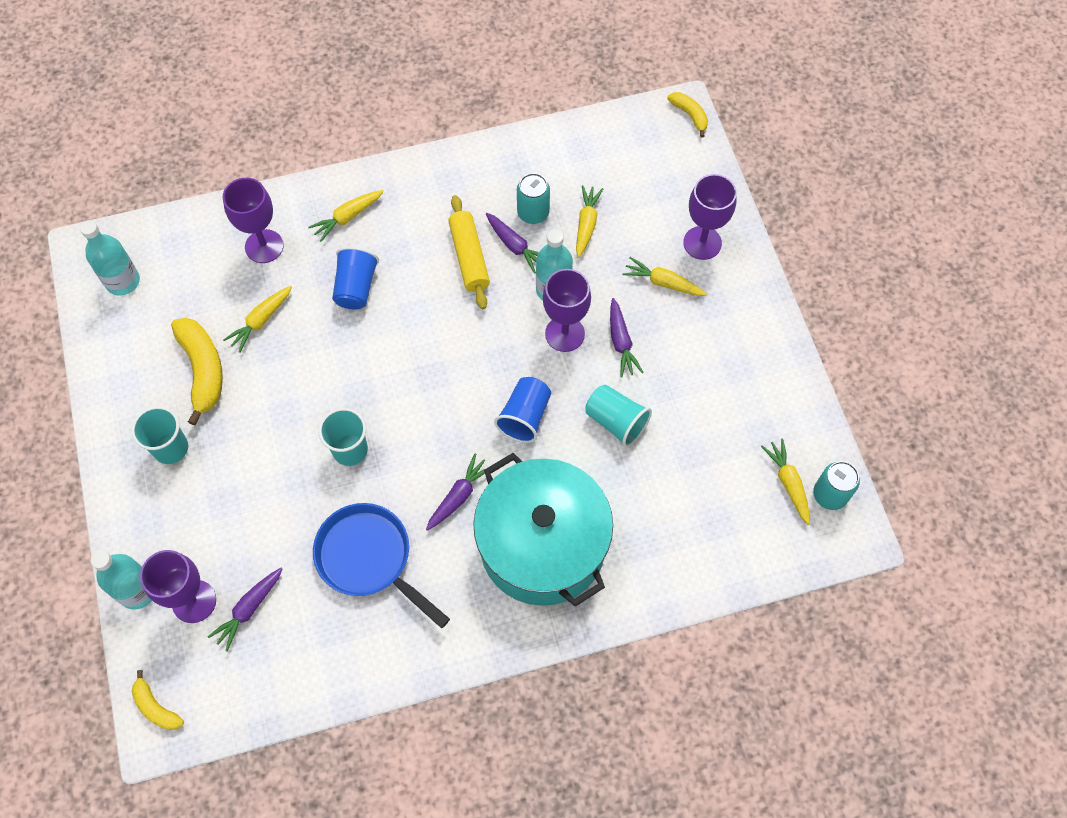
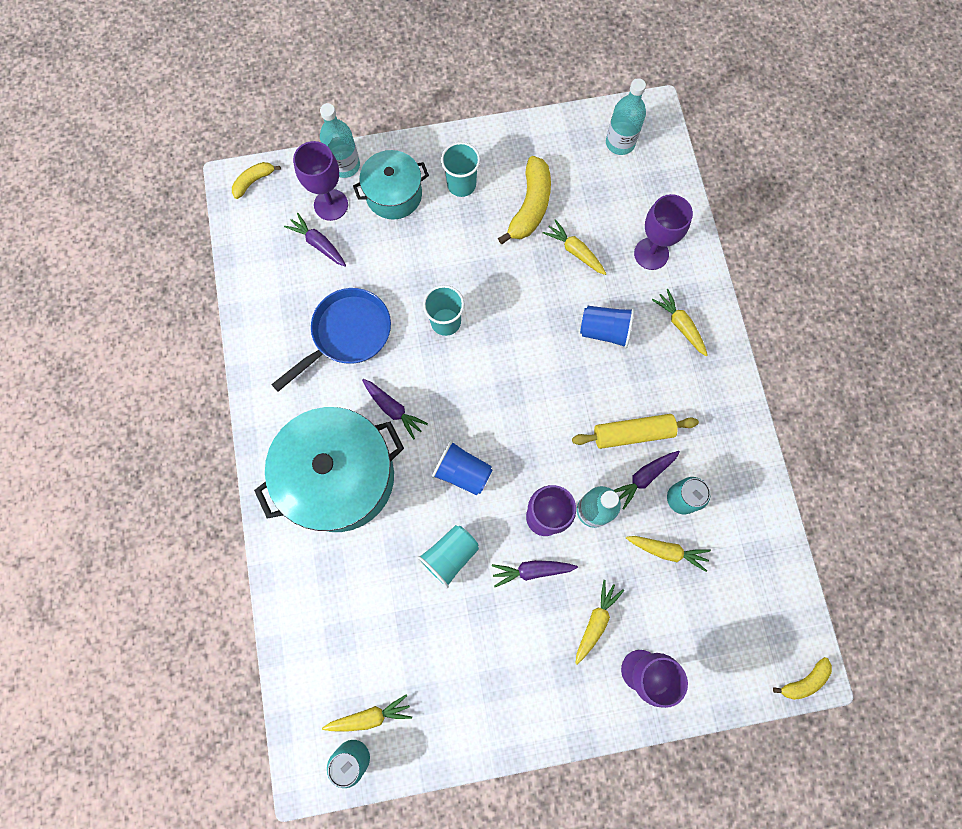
camera: 95 degrees right, 10 degrees up
yellow banana [171,318,223,426] -> yellow banana turned 60 degrees counterclockwise [498,156,551,244]
none -> turquoise pot [353,150,429,220]

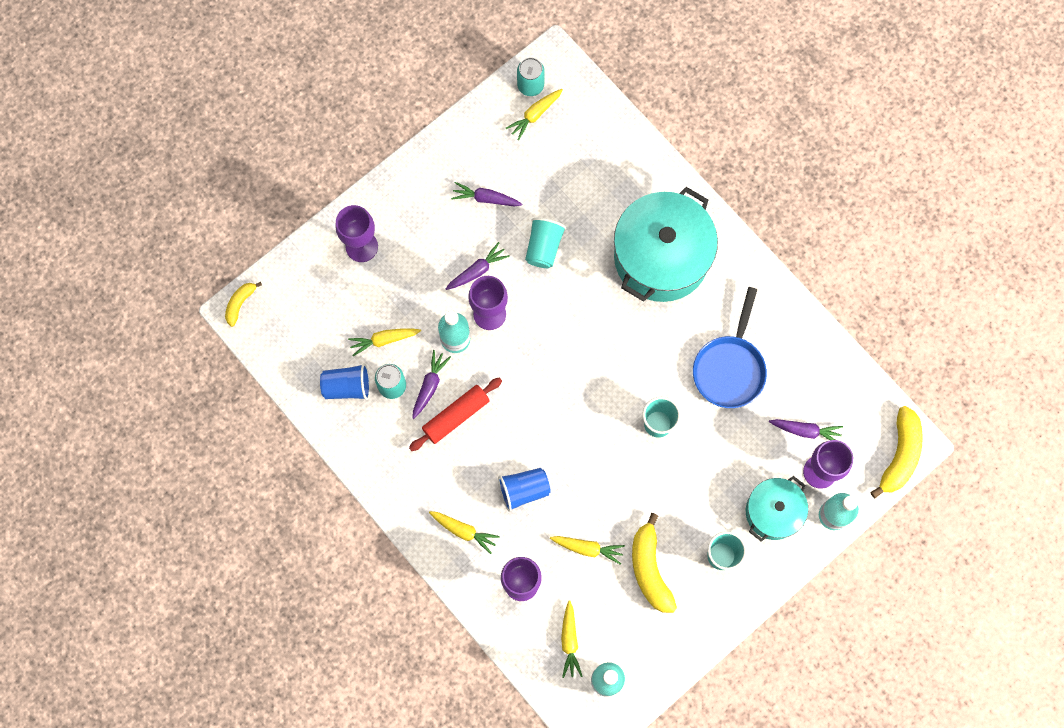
camera: 150 degrees right, 0 degrees up
yellow banana [232,162,281,199] -> yellow banana [870,406,923,498], size x1.80
purple carrot [362,379,428,440] -> purple carrot moved to [451,182,522,207]
blue cup [432,440,492,495] -> blue cup moved to [320,363,370,400]
yellow rolling pin [572,414,699,449] -> red rolling pin [409,378,502,451]
yellow carrot [575,580,624,664] -> yellow carrot moved to [561,600,583,678]

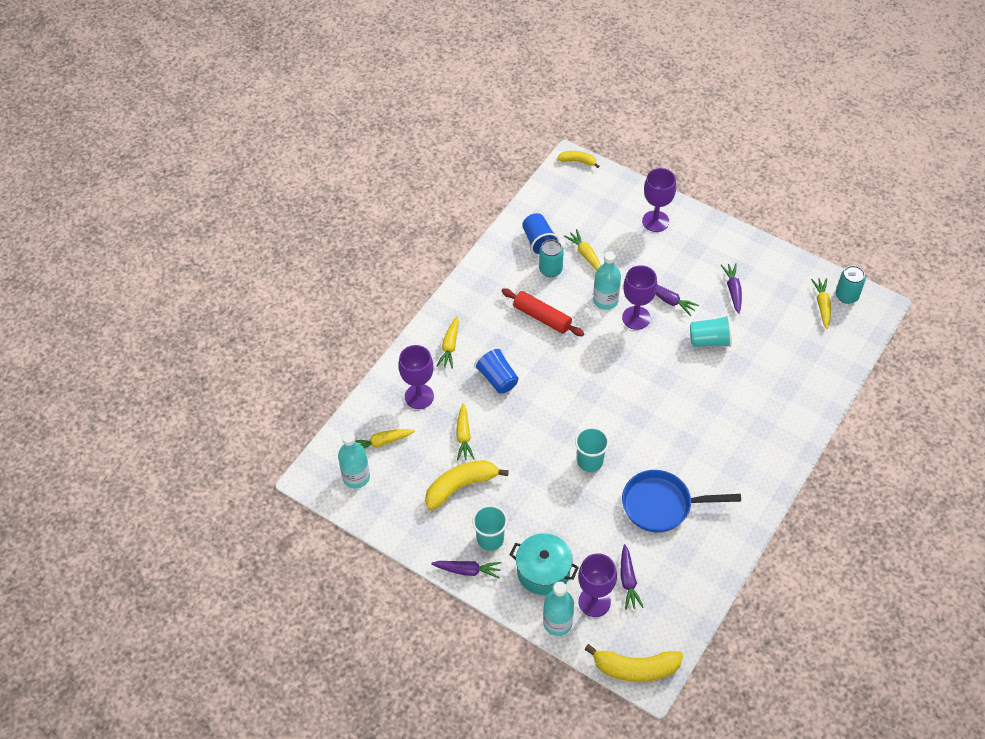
camera: 75 degrees right, 20 degrees down
purple carrot [412,350,451,419] -> purple carrot moved to [431,561,502,579]
yellow carrot [506,89,563,140] -> yellow carrot turned 60 degrees clockwise [811,278,831,329]
turquoise pot [614,187,718,302] -> none

